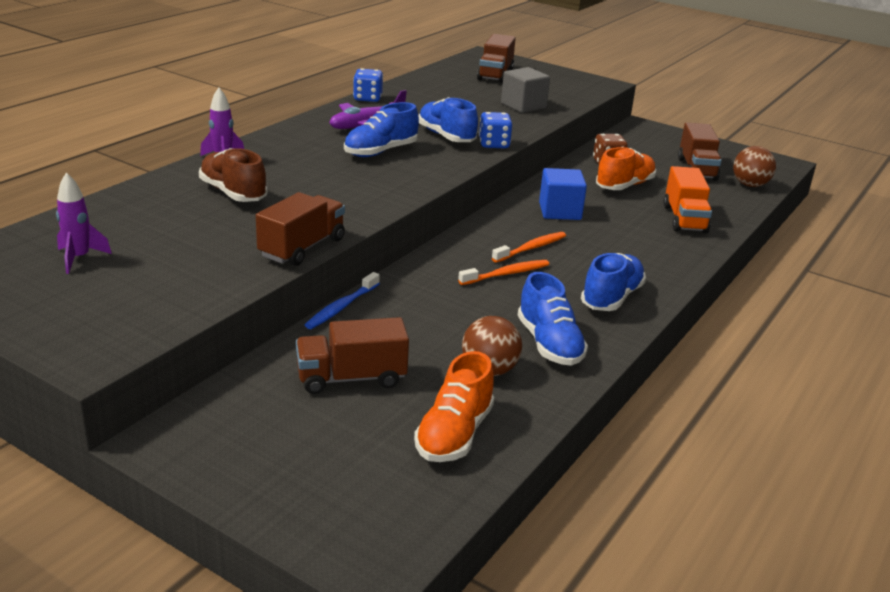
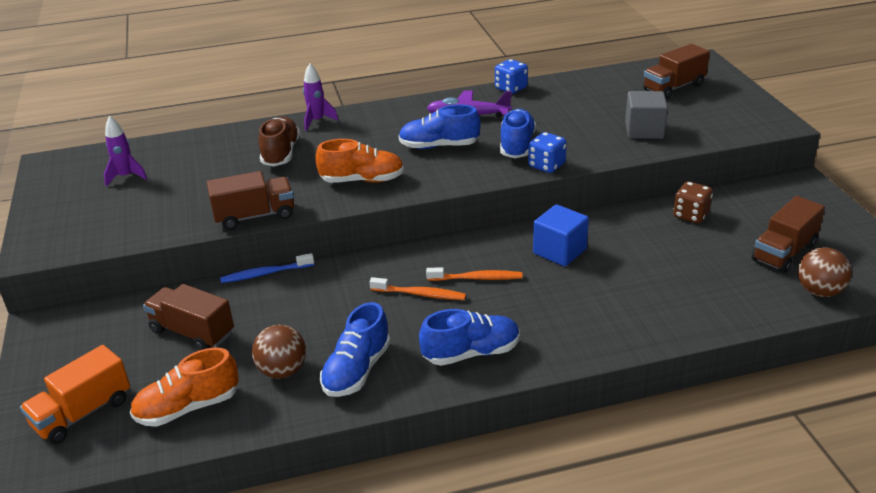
camera: 45 degrees right, 5 degrees up
orange shoe [596,147,656,190] -> orange shoe moved to [315,139,404,183]
orange truck [663,166,712,234] -> orange truck moved to [20,345,130,445]

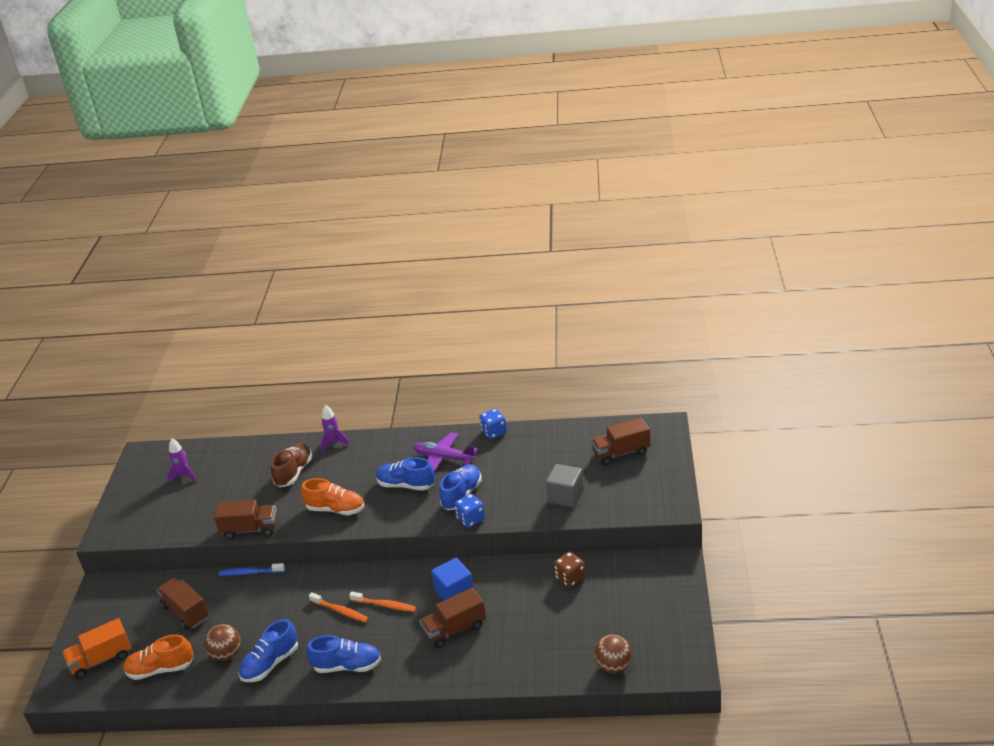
camera: 20 degrees right, 0 degrees up
brown truck [752,196,825,273] -> brown truck moved to [420,588,486,648]

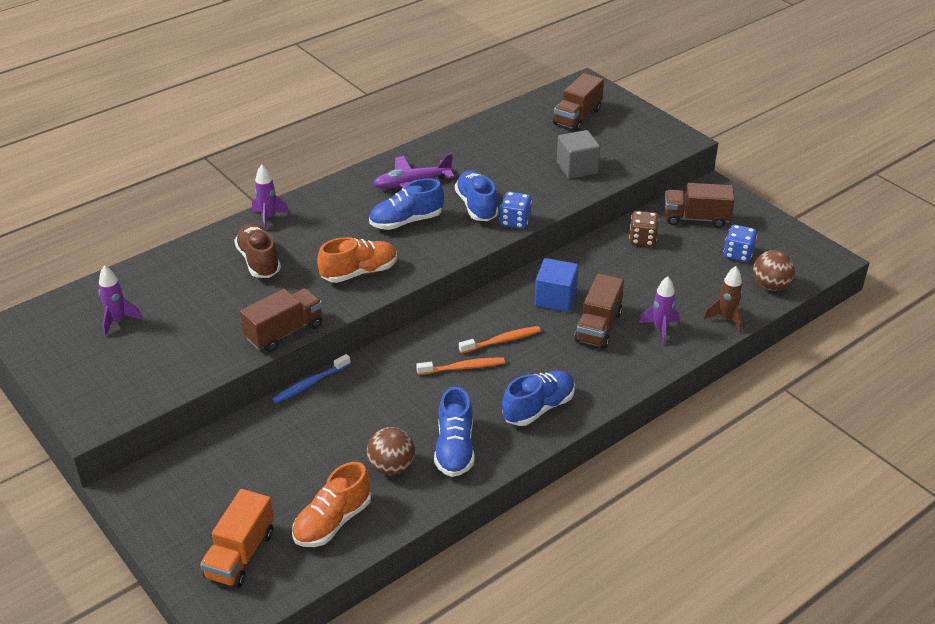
camera: 45 degrees left, 5 degrees up
brown truck [156,578,209,630] -> brown truck moved to [664,183,735,228]
blue dice [479,409,507,439] -> blue dice moved to [723,225,757,262]
none -> purple rocket [639,276,679,345]
none -> brown rocket [703,266,743,332]

